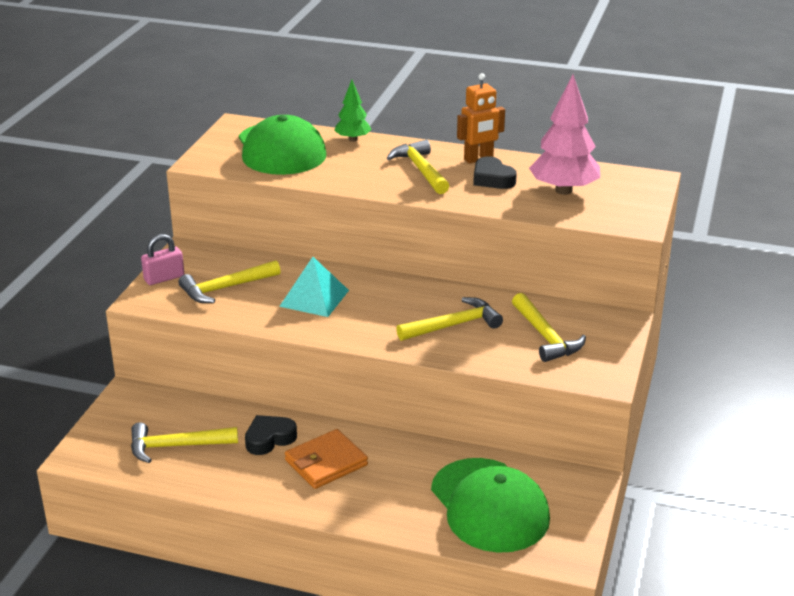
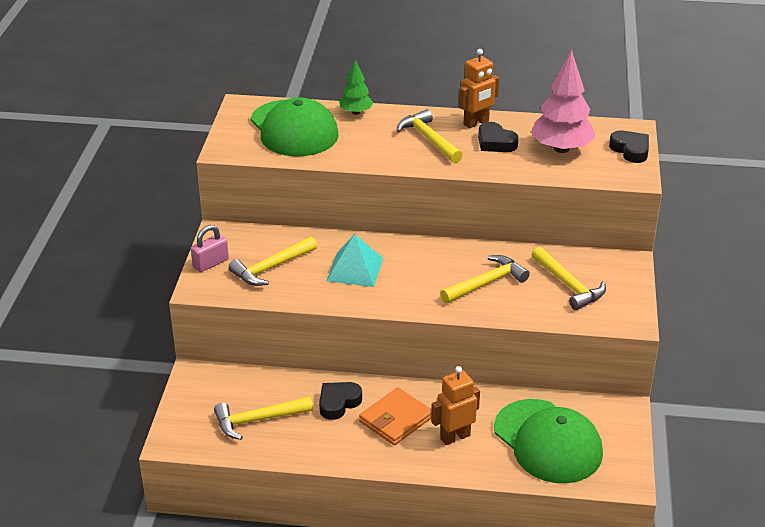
camera: 10 degrees left, 5 degrees up
none -> orange robot [431,366,480,445]
none -> black heart [609,130,649,163]

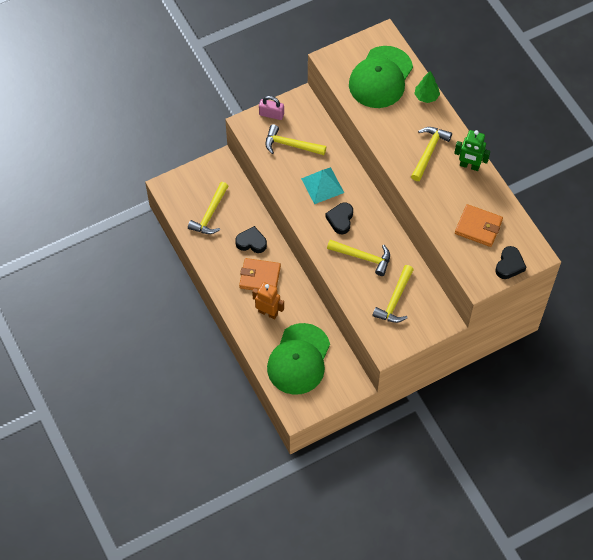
camera: 55 degrees right, 25 degrees up
yellow hammer [214,396,313,440] -> yellow hammer turned 105 degrees counterclockwise [188,182,228,234]
orange robot [459,49,499,128] -> green robot [454,130,490,171]
black heart [478,122,519,152] -> black heart moved to [325,203,353,234]
pink tree [531,49,596,153] -> orange wallet [455,204,503,247]

